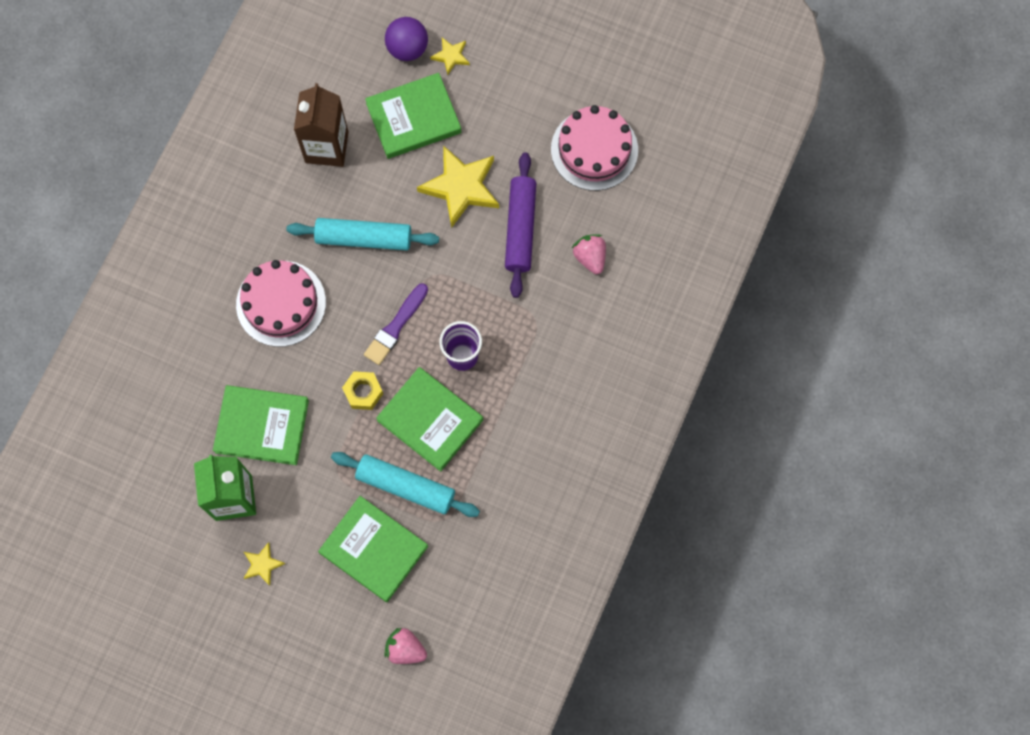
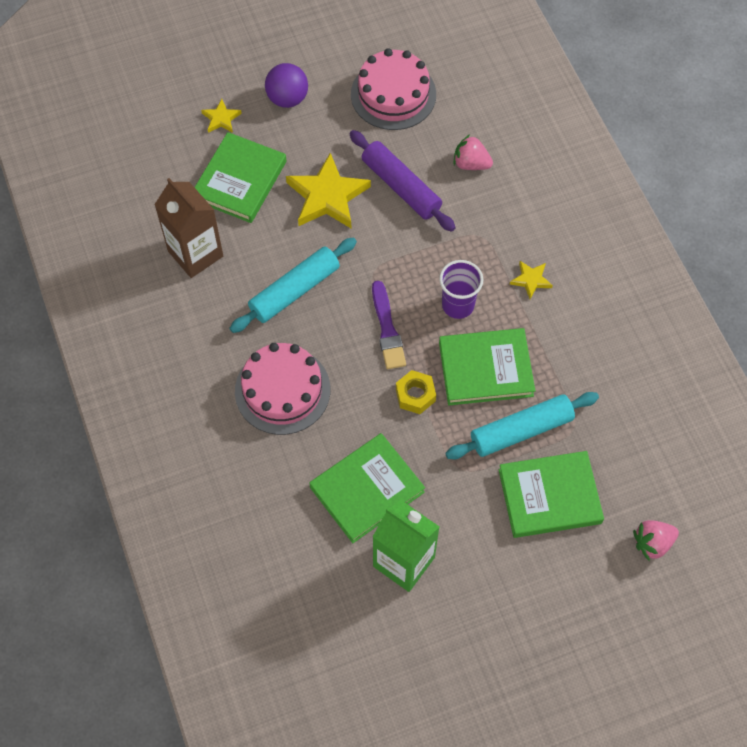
camera: 45 degrees left, 10 degrees down
yellow star [244,542,285,586] -> yellow star moved to [510,261,553,299]
purple ball [385,17,428,61] -> purple ball moved to [265,63,308,108]

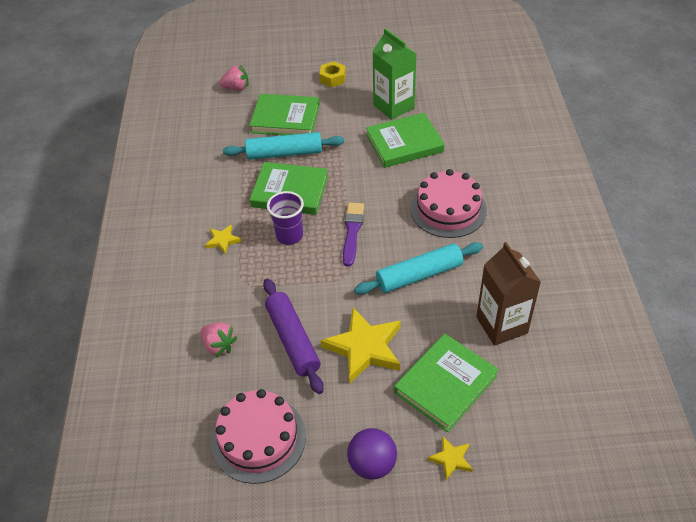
camera: 160 degrees left, 15 degrees down
yellow nut [396,370,436,414] -> yellow nut moved to [319,61,346,87]

